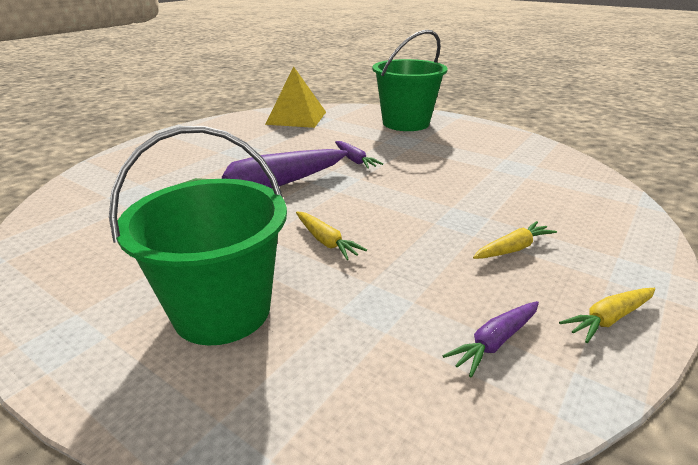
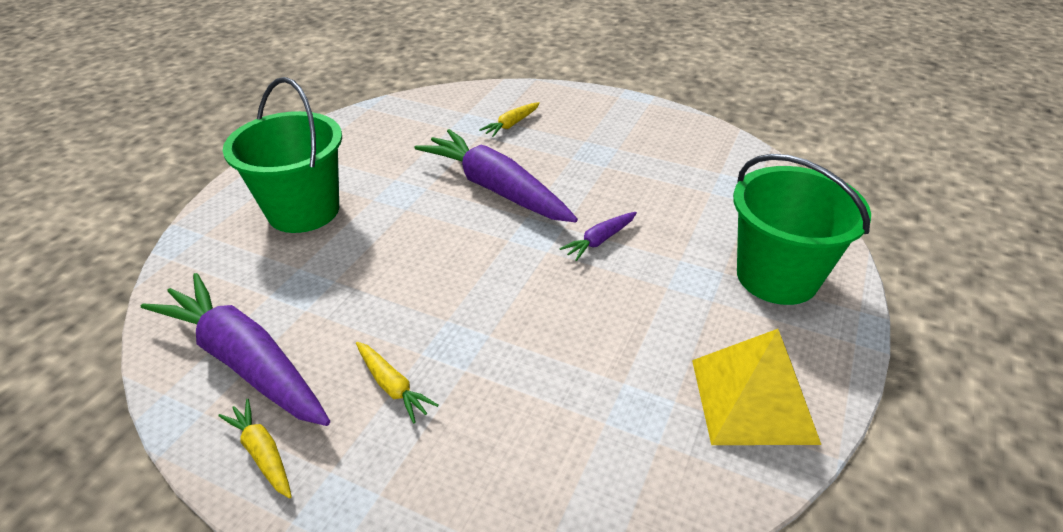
camera: 80 degrees right, 10 degrees up
yellow pyramid [265,66,326,128] -> yellow pyramid moved to [692,329,821,445]
yellow carrot [296,211,367,260] -> yellow carrot moved to [479,102,540,137]
purple carrot [443,301,539,377] -> purple carrot [141,273,330,426], size x2.26

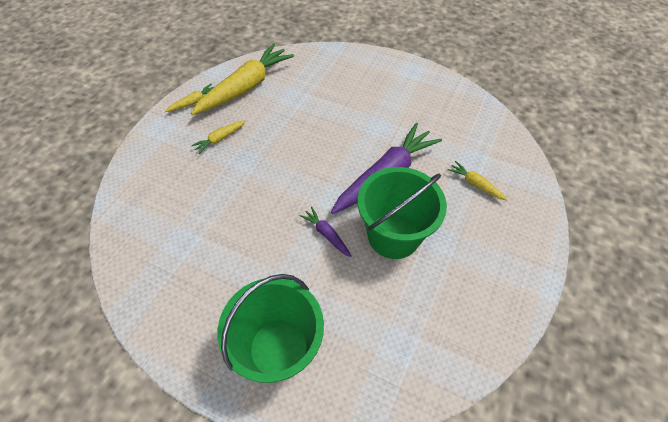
camera: 90 degrees right, 15 degrees up
purple carrot [141,273,330,426] -> yellow carrot [191,44,294,115]
green bucket [223,77,342,233] -> green bucket moved to [357,167,447,259]
yellow pyramid [692,329,821,445] -> none

